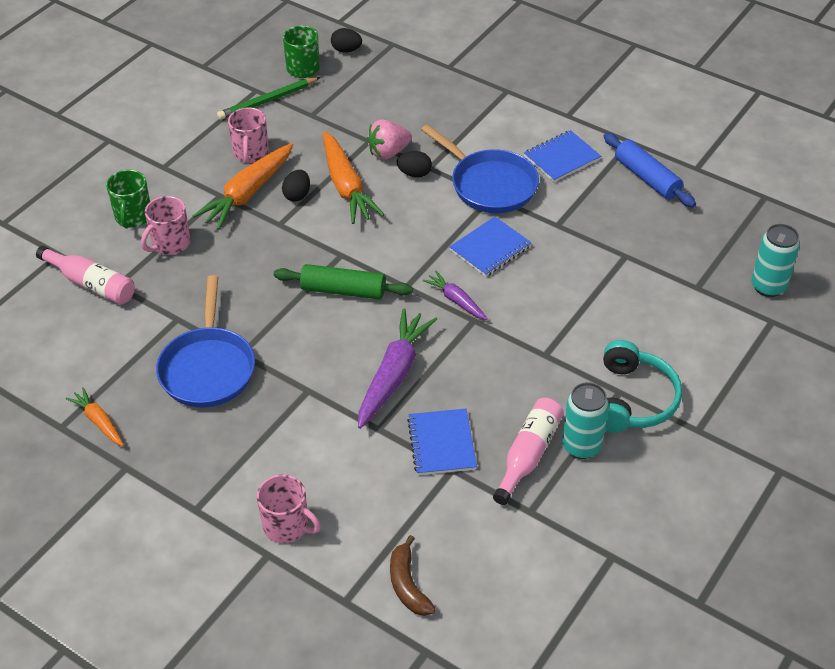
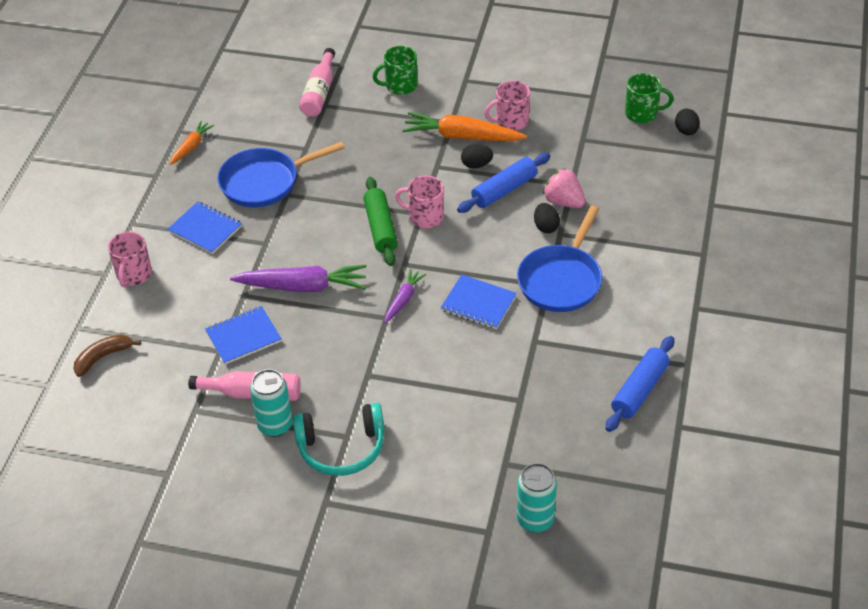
camera: 70 degrees right, 0 degrees up
pink mug [141,196,190,255] -> pink mug moved to [395,175,444,228]
green pencil [217,77,321,120] -> none
orange carrot [323,131,385,224] -> blue rolling pin [457,153,550,213]
blue notebook [524,130,601,182] -> blue notebook moved to [168,201,242,254]

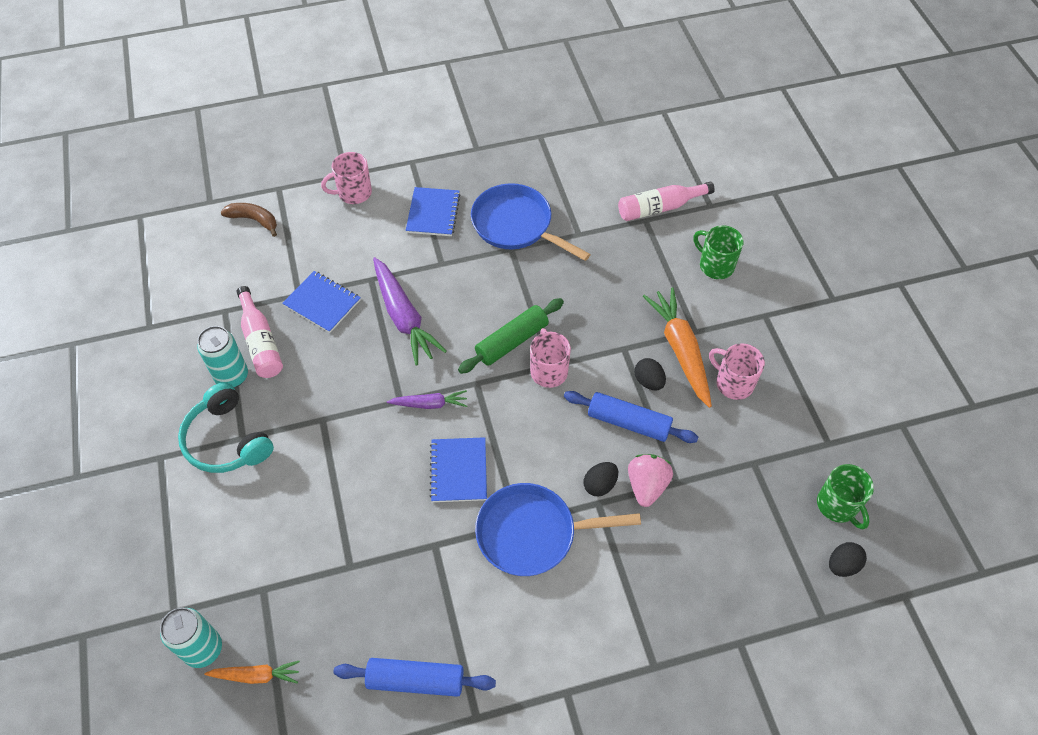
camera: 60 degrees right, 10 degrees up
orange carrot [169,121,214,165] -> orange carrot moved to [204,661,300,684]

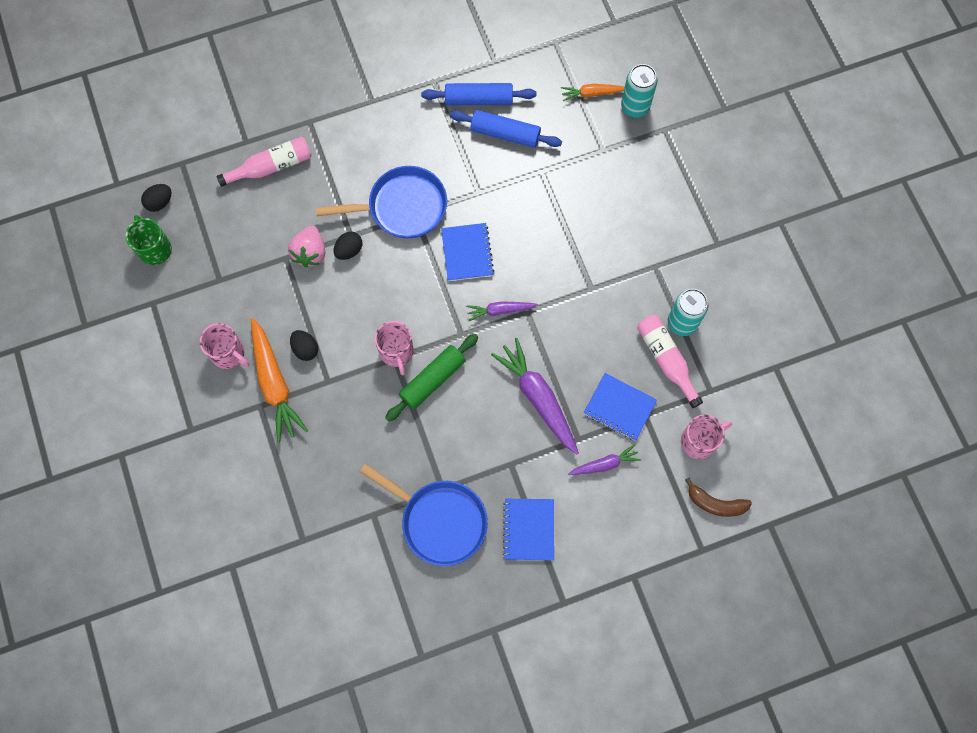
camera: 175 degrees right, 15 degrees up
turquoise headphones [178,382,274,473] -> none
pink mug [321,152,372,204] -> pink mug moved to [681,415,732,459]
blue rolling pin [564,391,698,443] -> blue rolling pin moved to [450,110,562,148]
pink bottle [618,182,715,221] -> pink bottle moved to [217,137,311,187]
green mug [694,225,744,279] -> none
none -> purple carrot [568,444,641,475]

